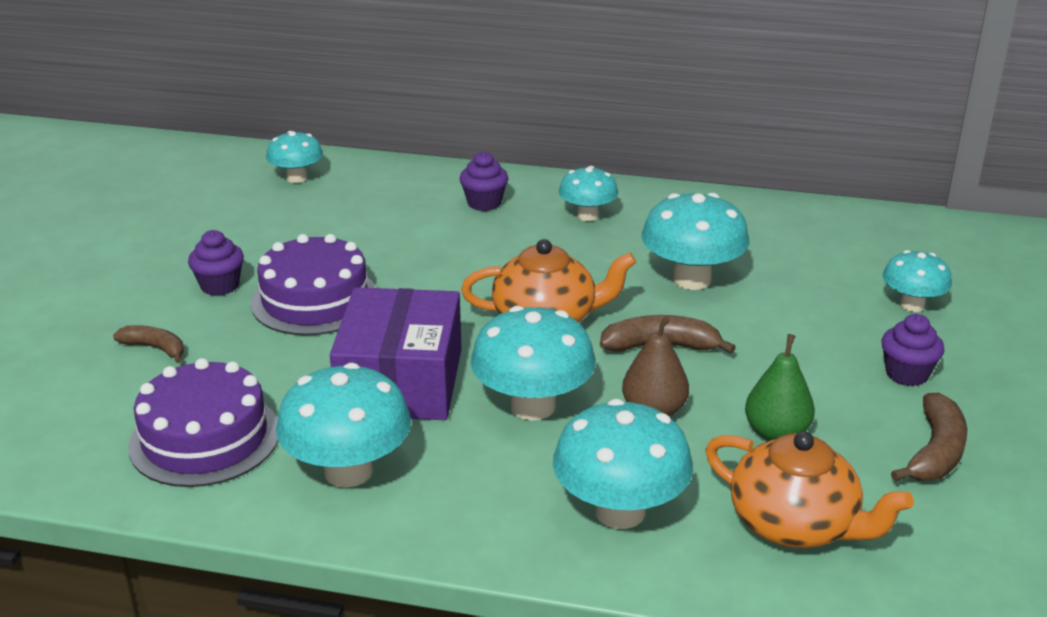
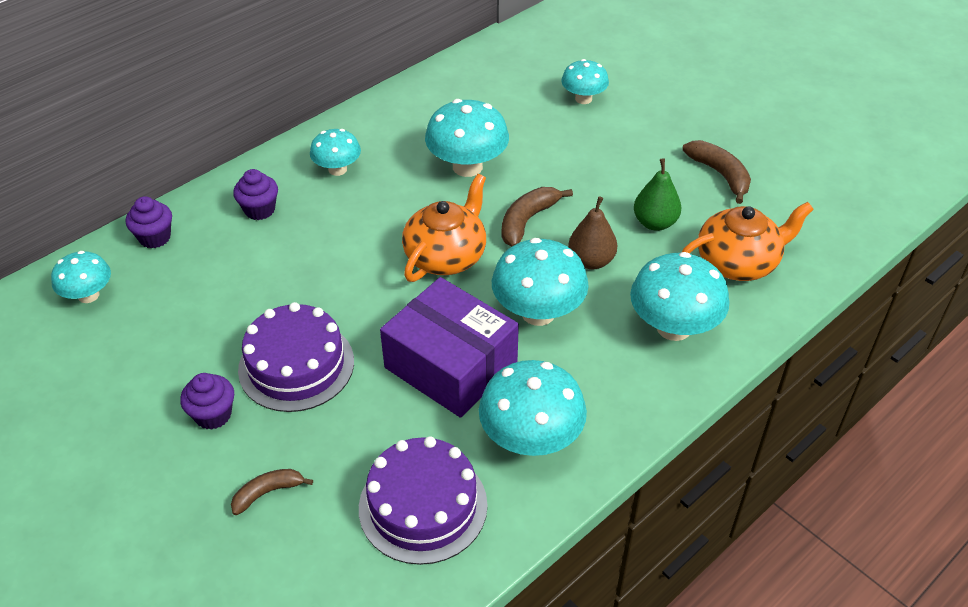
camera: 55 degrees left, 15 degrees up
purple cupcake [881,314,944,386] -> purple cupcake moved to [126,196,172,248]

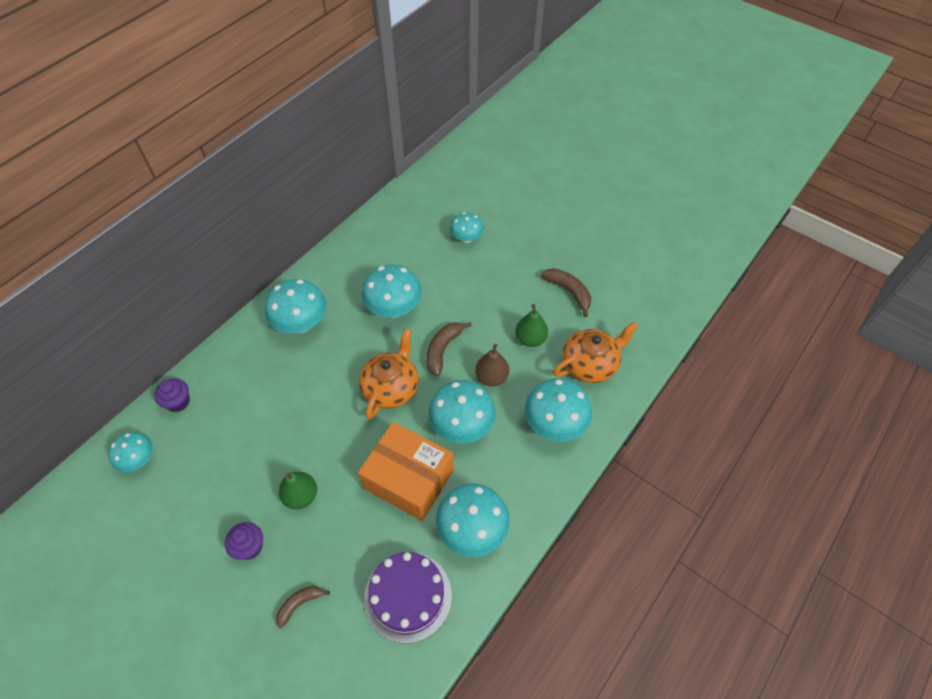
camera: 10 degrees left, 10 degrees up
purple cupcake [233,169,278,220] -> none
purple cake [238,302,354,412] -> green pear [279,472,317,509]
turquoise mushroom [310,129,361,176] -> turquoise mushroom [265,279,327,333], size x1.64
purple box [380,277,519,418] -> orange box [358,422,454,521]

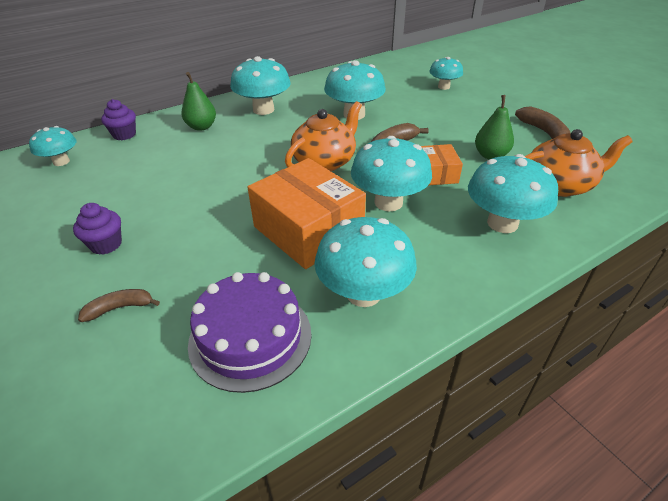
camera: 20 degrees right, 15 degrees down
green pear [279,472,317,509] -> green pear moved to [181,72,216,131]
brown pear [475,344,509,386] -> orange box [421,144,463,185]

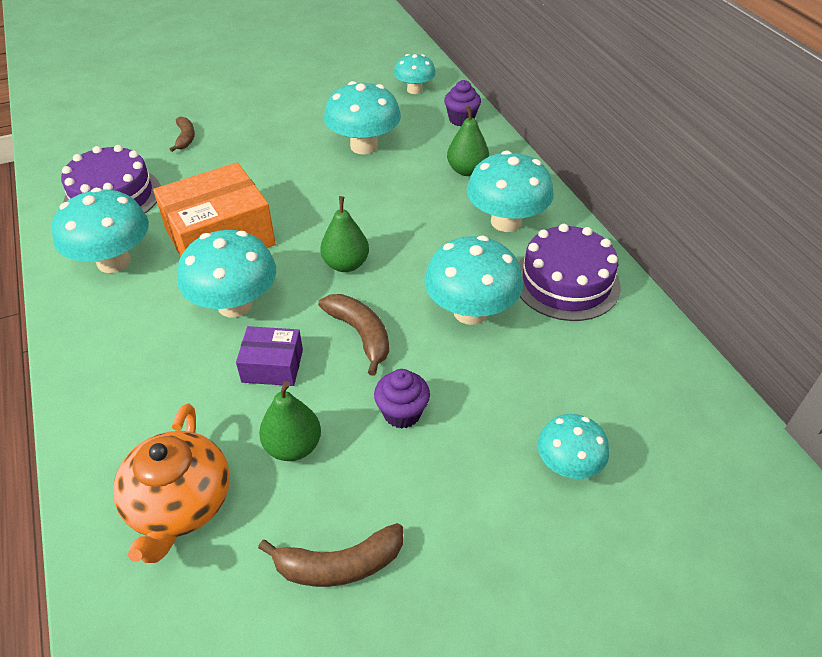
camera: 100 degrees right, 5 degrees up
purple cupcake [73,203,122,255] -> purple cupcake moved to [374,369,430,429]
orange teapot [285,101,362,171] -> green pear [320,196,369,272]
orange box [421,144,463,185] -> purple box [236,326,303,386]
turquoise mushroom [468,154,558,233] -> turquoise mushroom moved to [324,81,401,155]
none -> purple cake [519,224,621,321]

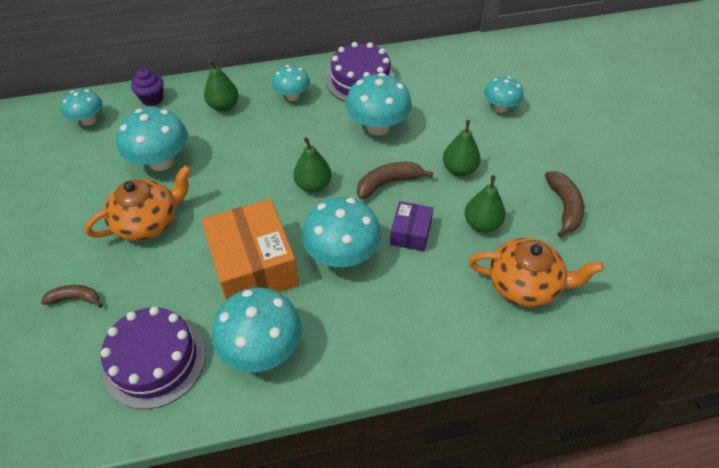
camera: 80 degrees left, 5 degrees up
purple cupcake [374,369,430,429] -> green pear [443,120,481,176]
turquoise mushroom [467,150,554,232] -> turquoise mushroom [272,65,310,101], size x0.61
none -> orange teapot [84,165,191,241]

